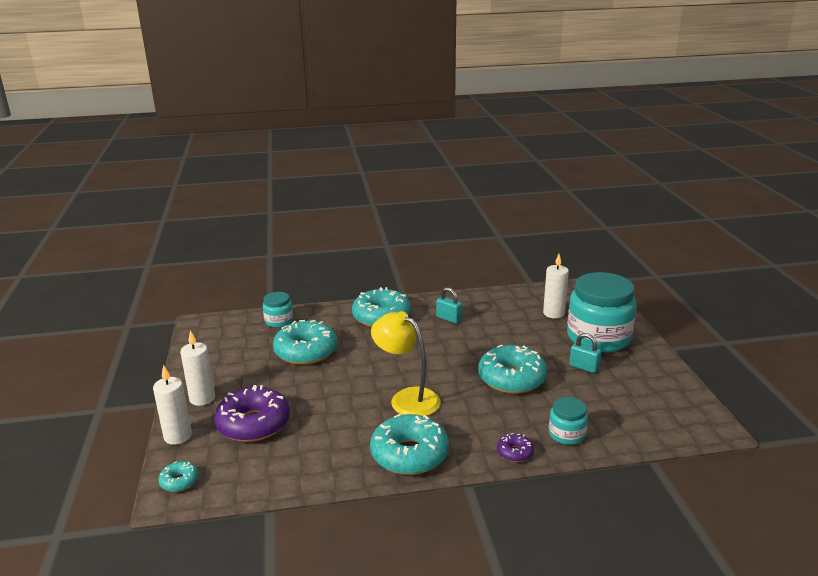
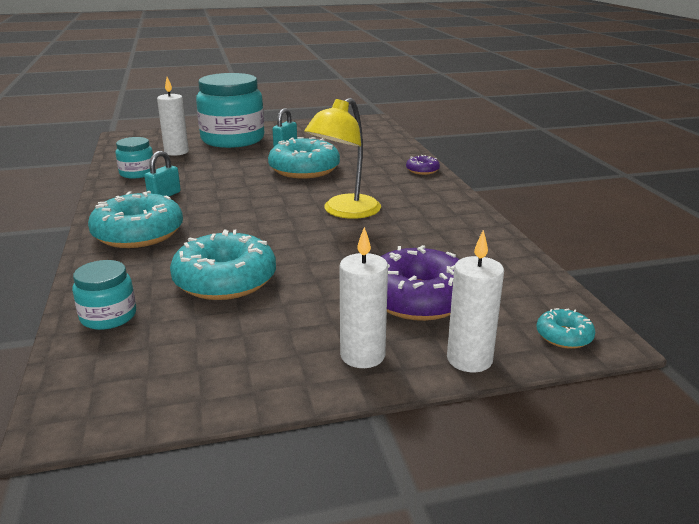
camera: 95 degrees left, 0 degrees up
turquoise donut [370,414,449,475] -> none
turquoise jar [549,397,588,445] -> turquoise jar moved to [116,137,153,179]

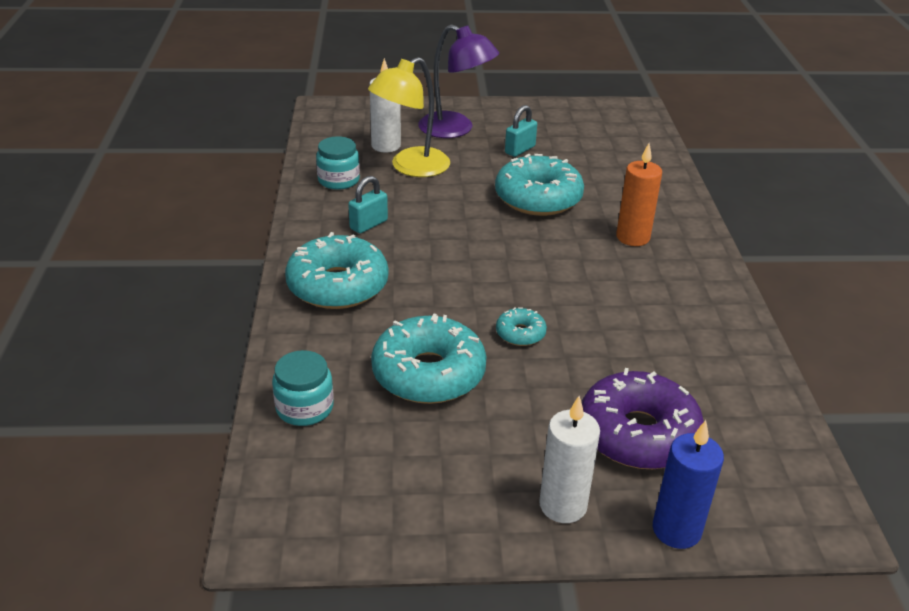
camera: 10 degrees right, 10 degrees up
turquoise jar [196,73,264,148] -> purple lamp [418,24,499,138]
yellow lamp [304,98,381,219] -> yellow lamp moved to [368,57,450,177]
purple donut [406,155,440,175] -> none
white candle [447,230,504,372] -> blue candle [653,420,724,549]
turquoise donut [537,308,595,349] -> turquoise donut moved to [496,307,547,346]
none -> orange candle [616,143,662,246]

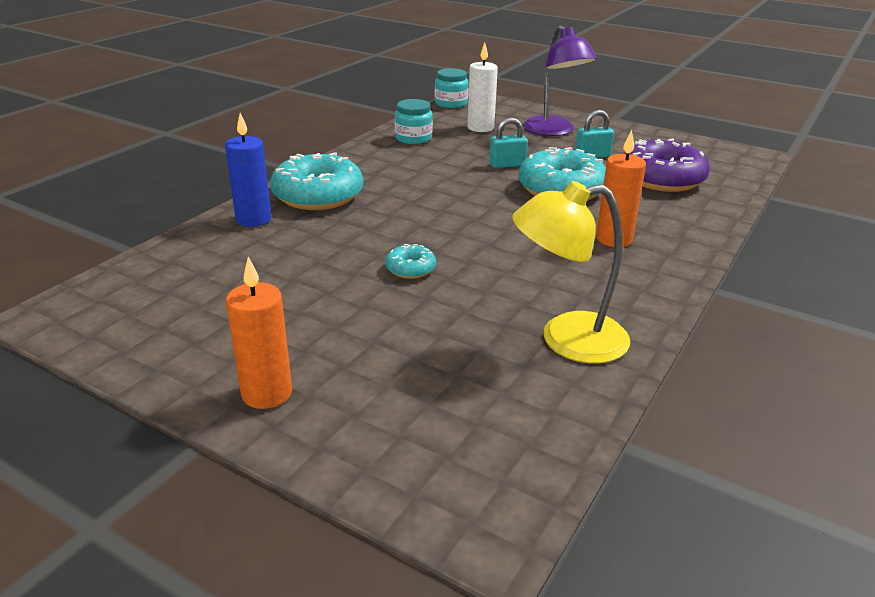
camera: 35 degrees right, 5 degrees down
turquoise jar [272,350,334,426] -> turquoise jar moved to [435,68,468,108]
turquoise padlock [348,176,388,233] -> turquoise padlock moved to [489,117,528,168]
yellow lamp [368,57,450,177] -> yellow lamp moved to [512,181,630,363]
turquoise donut [371,313,487,404] -> none
white candle [539,396,600,523] -> orange candle [226,257,292,409]
purple donut [582,368,704,469] -> purple donut moved to [624,138,710,192]
blue candle [653,420,724,549] -> blue candle moved to [225,113,271,227]

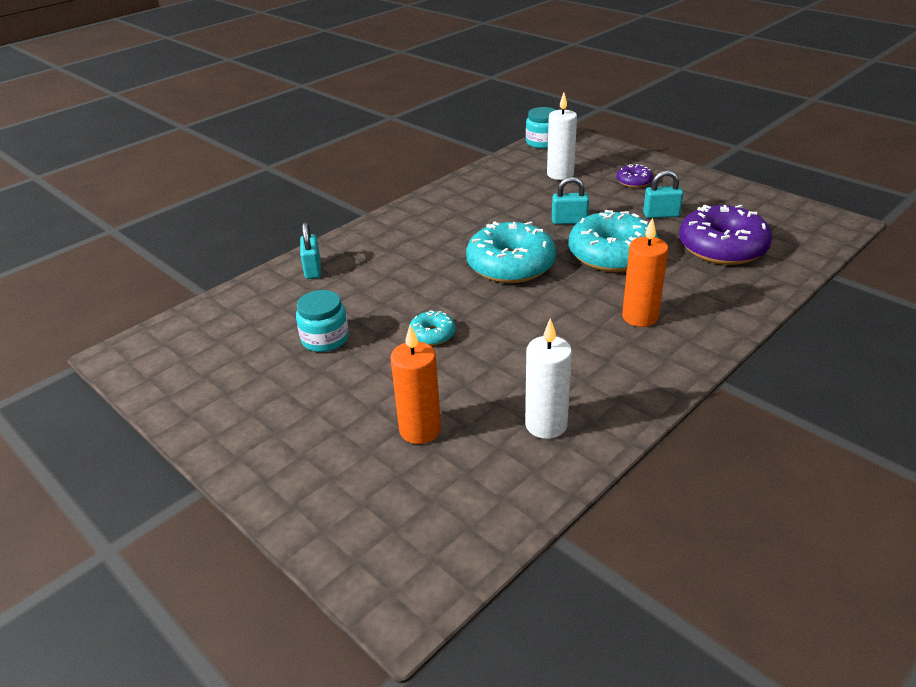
camera: 15 degrees right, 5 degrees up
blue candle [225,113,271,227] -> turquoise padlock [300,222,321,279]
orange candle [226,257,292,409] -> orange candle moved to [391,325,441,444]
turquoise donut [270,152,363,210] -> turquoise donut moved to [466,221,556,283]
turquoise jar [395,99,433,144] -> turquoise jar moved to [296,290,349,352]
yellow lamp [512,181,630,363] -> white candle [525,318,572,439]
purple lamp [523,25,597,136] -> purple donut [617,164,653,188]

